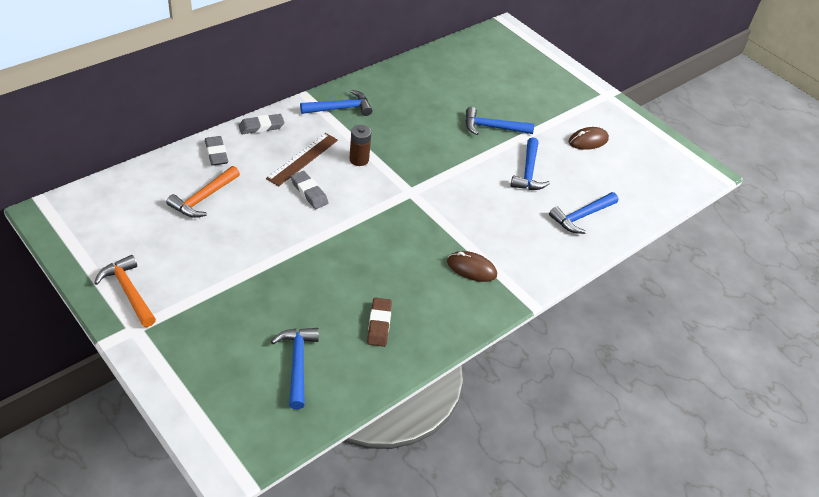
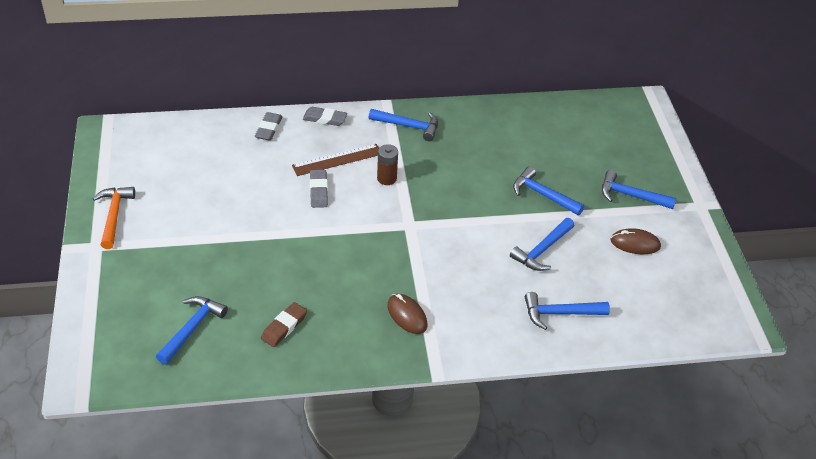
camera: 35 degrees right, 0 degrees up
orange hammer [166,166,240,218] -> none
none -> blue hammer [602,170,676,209]

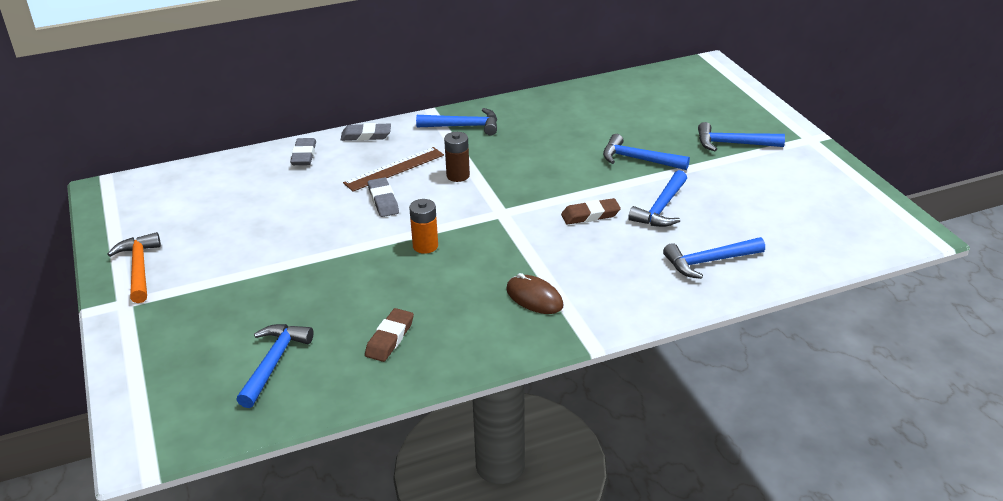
camera: 10 degrees left, 10 degrees down
brown mouse [610,228,661,254] -> none
none -> orange battery [409,199,438,254]
none -> brown eraser [561,198,621,225]

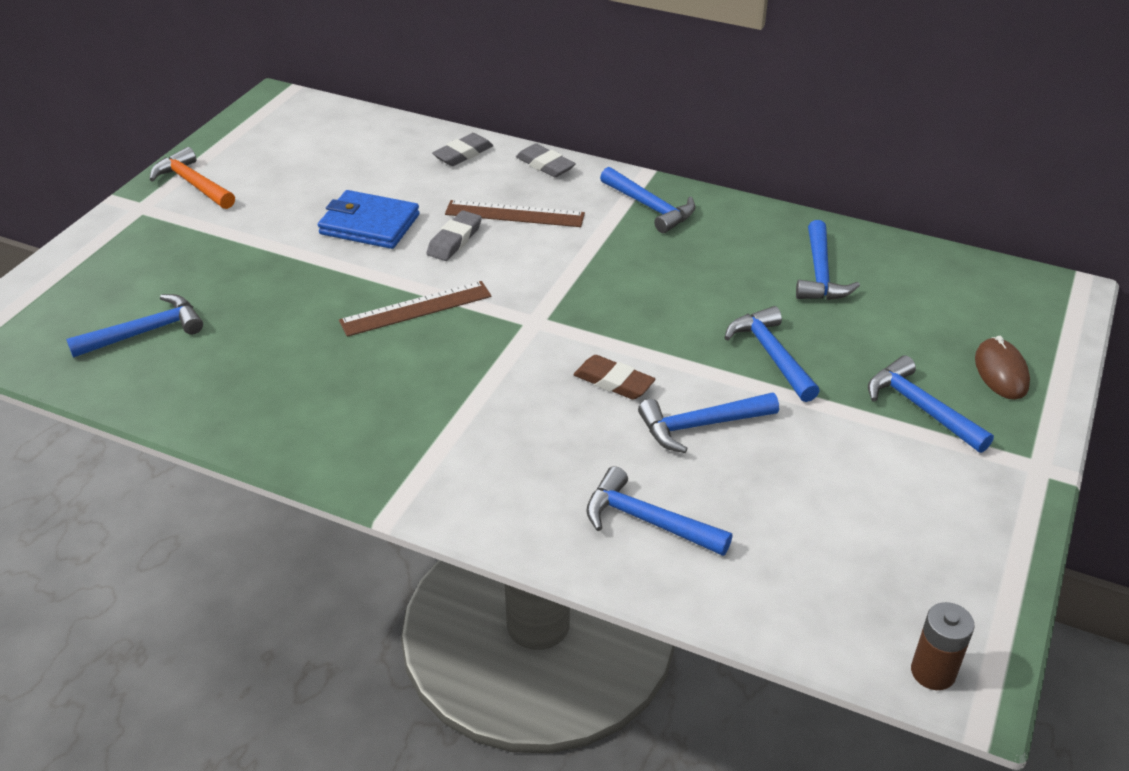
camera: 45 degrees right, 5 degrees up
orange hammer [107,232,161,303] -> orange hammer turned 75 degrees counterclockwise [149,147,235,209]
brown eraser [365,308,414,362] -> none
orange battery [409,199,438,254] -> brown ruler [339,281,492,337]
brown battery [444,132,470,182] -> brown battery moved to [911,602,975,690]
brown mouse [506,273,563,314] -> brown mouse moved to [975,336,1030,400]
none -> blue wallet [318,190,420,249]
none -> blue hammer [796,220,860,300]

